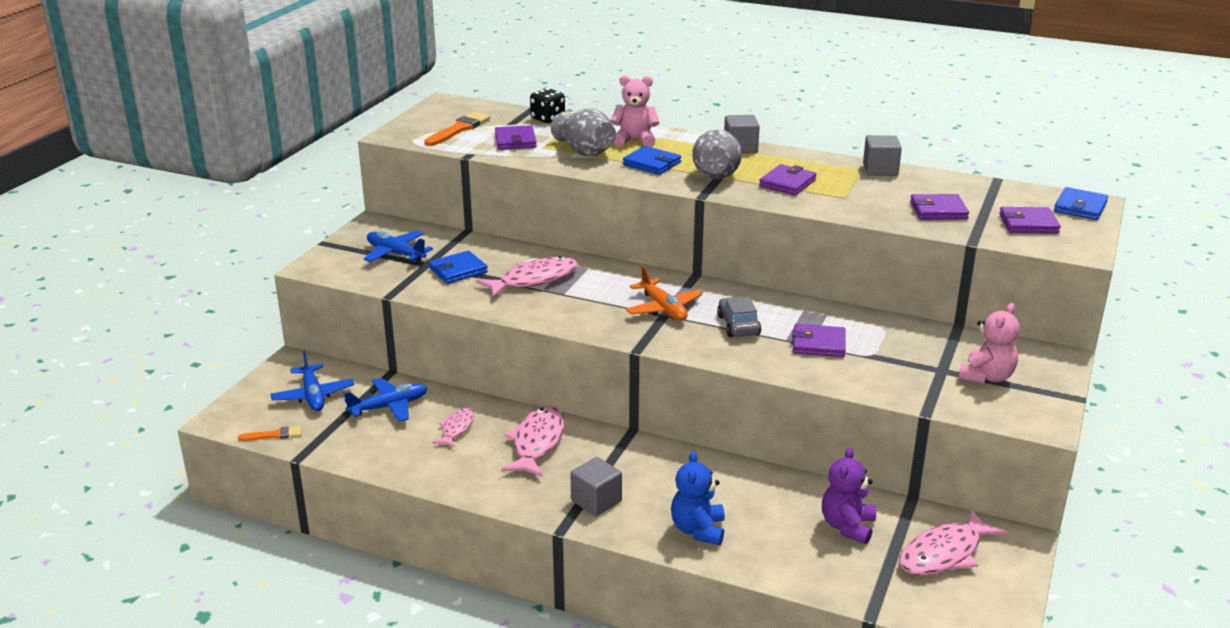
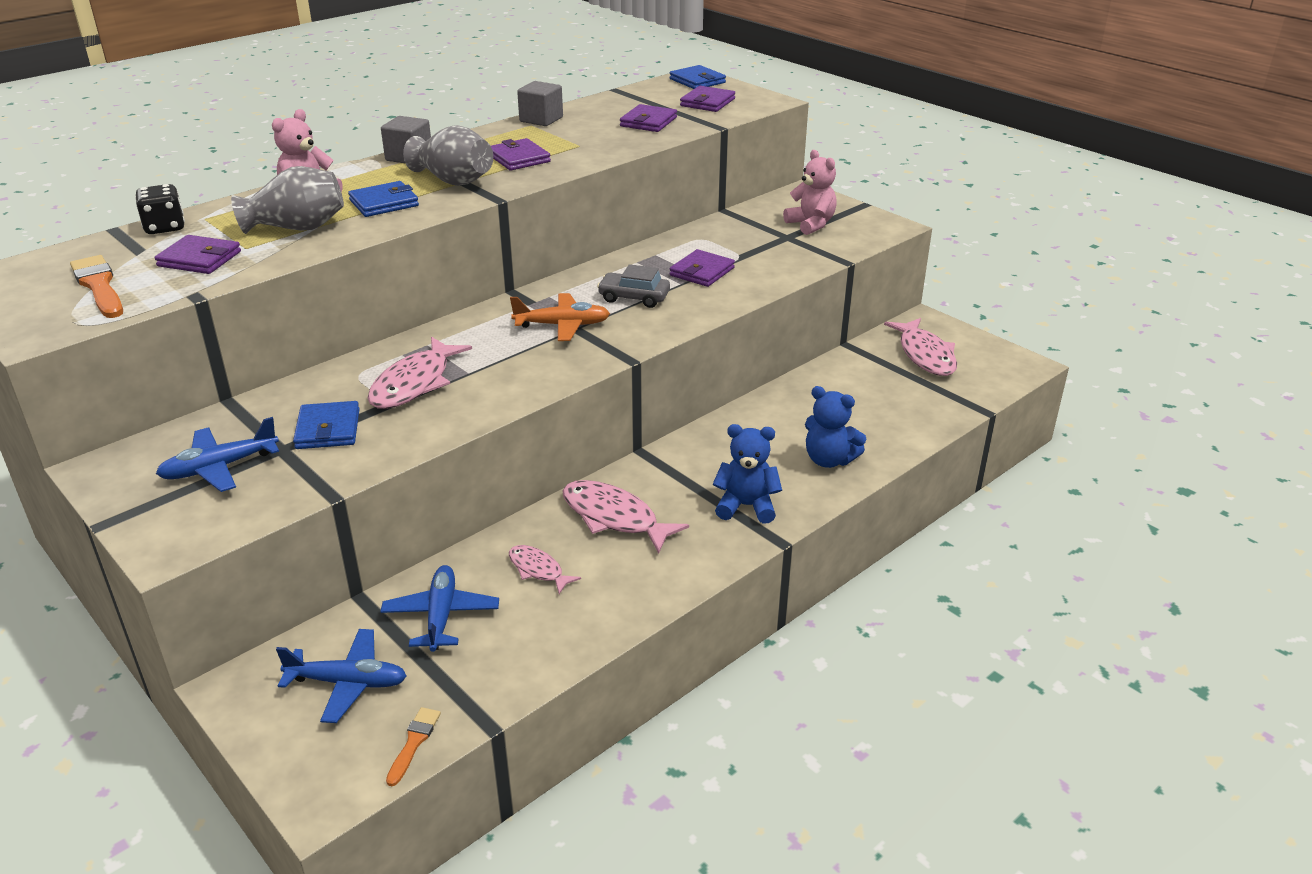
camera: 65 degrees left, 5 degrees up
pink fish [476,256,578,298] -> pink fish turned 150 degrees counterclockwise [367,337,472,409]
grey cube [570,457,622,516] -> blue teddy bear [713,424,782,524]
purple teddy bear [822,447,876,544] -> none

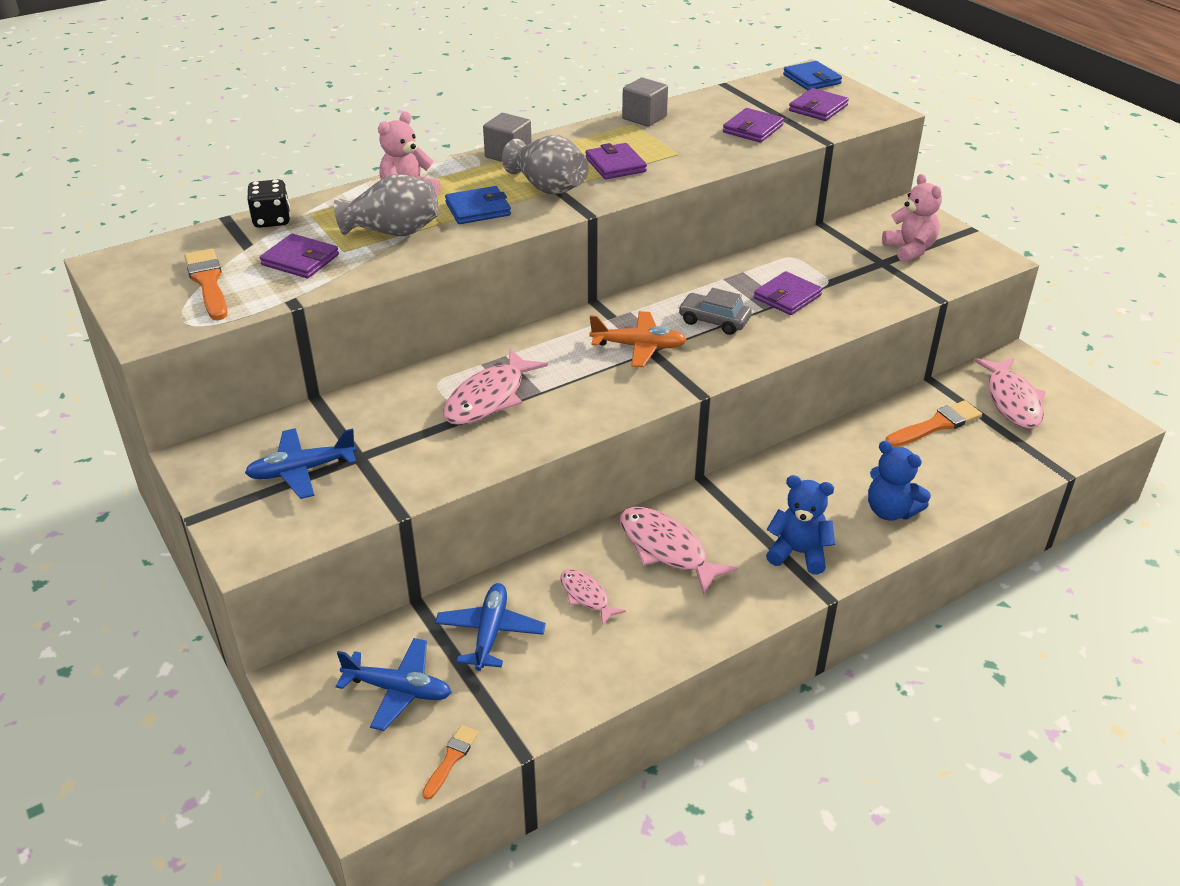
camera: 10 degrees right, 5 degrees up
blue wallet [293,401,360,449] -> none
none -> orange brush [885,400,982,447]

